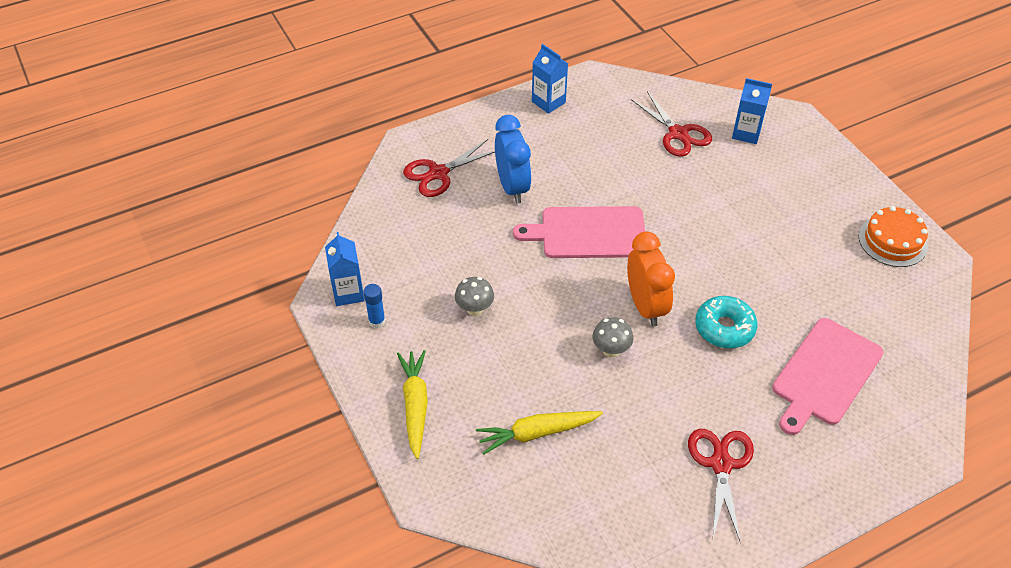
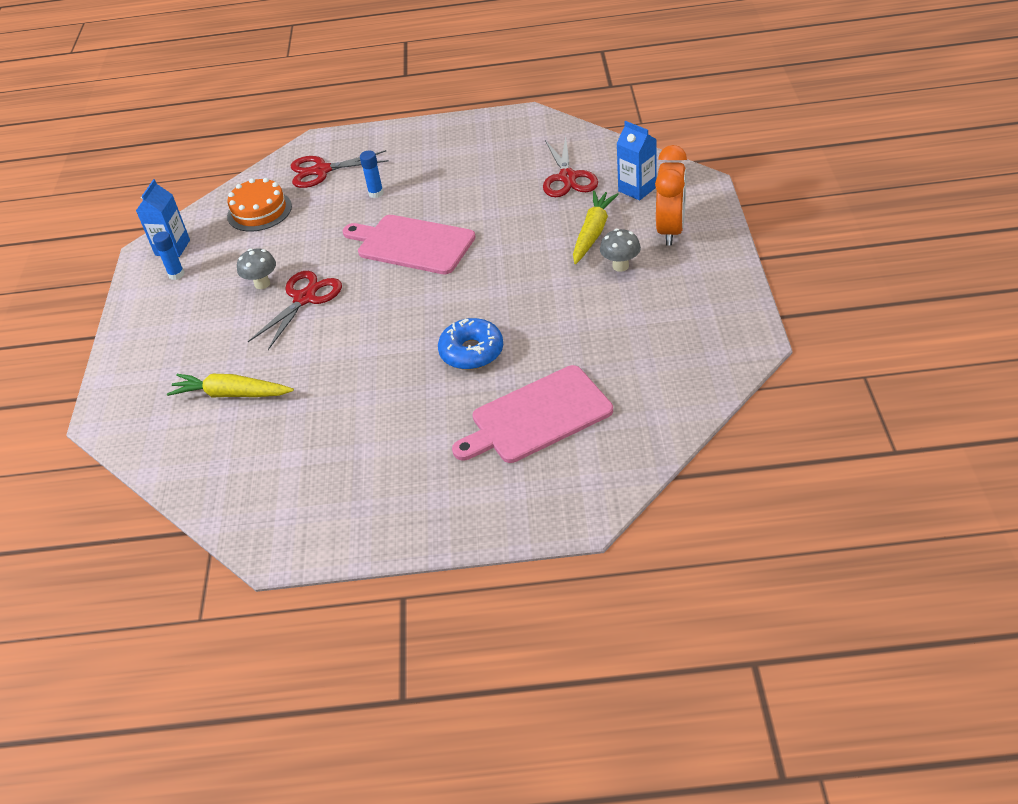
camera: 30 degrees right, 5 degrees down
yellow carrot [397,350,428,459] -> yellow carrot moved to [573,191,619,264]
blue clock [495,115,531,204] -> blue glue stick [360,151,384,198]
blue carton [532,44,568,114] -> none
grey mushroom [592,317,633,358] -> grey mushroom moved to [600,228,641,272]
orange clock [627,232,675,327] -> orange clock moved to [655,145,687,246]
red scissors [688,429,754,543] -> red scissors moved to [248,271,342,350]
turquoise donut [695,296,758,348] -> blue donut [438,318,503,370]
orange cake [859,206,928,267] -> orange cake moved to [227,178,292,232]

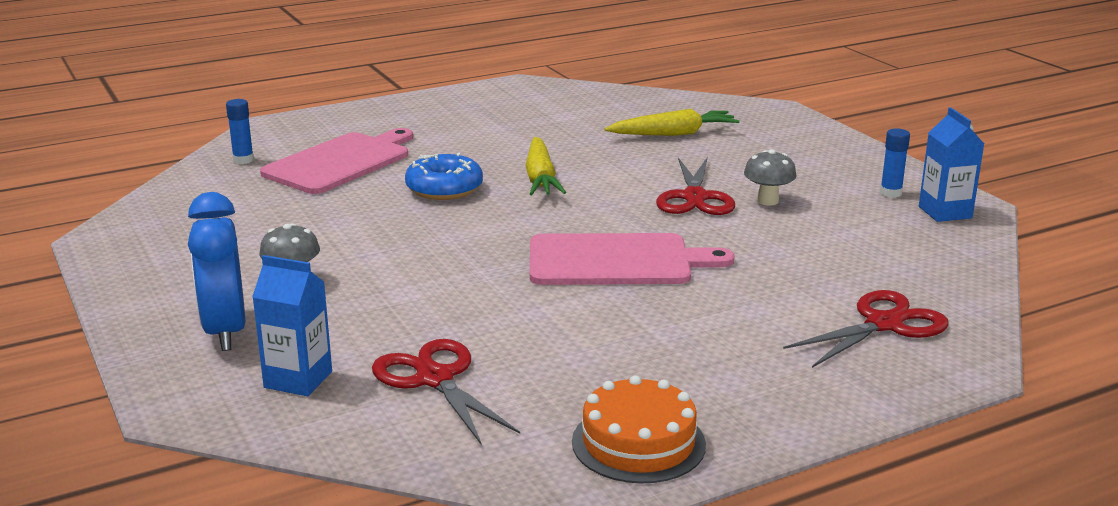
camera: 150 degrees right, 20 degrees down
orange cake [227,178,292,232] -> orange cake moved to [572,375,706,484]
blue glue stick [360,151,384,198] -> blue glue stick moved to [226,99,254,164]
yellow carrot [573,191,619,264] -> yellow carrot moved to [525,137,566,195]
orange clock [655,145,687,246] -> blue clock [188,192,245,351]

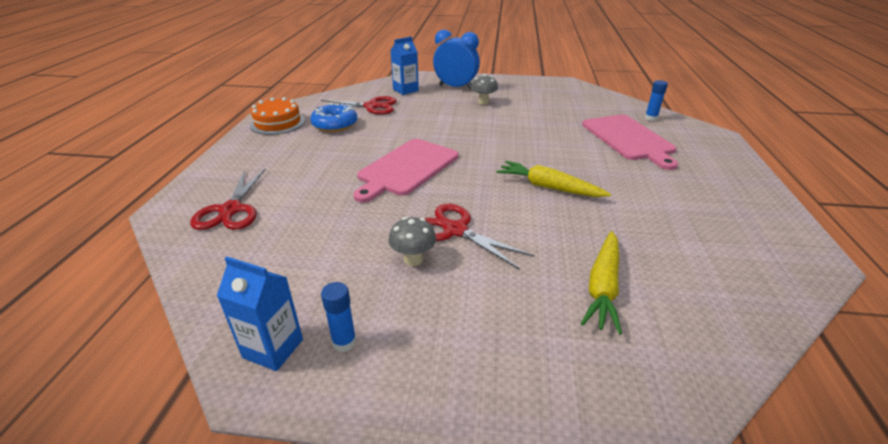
camera: 125 degrees right, 10 degrees up
blue donut [405,153,483,200] -> blue donut moved to [310,103,357,132]

